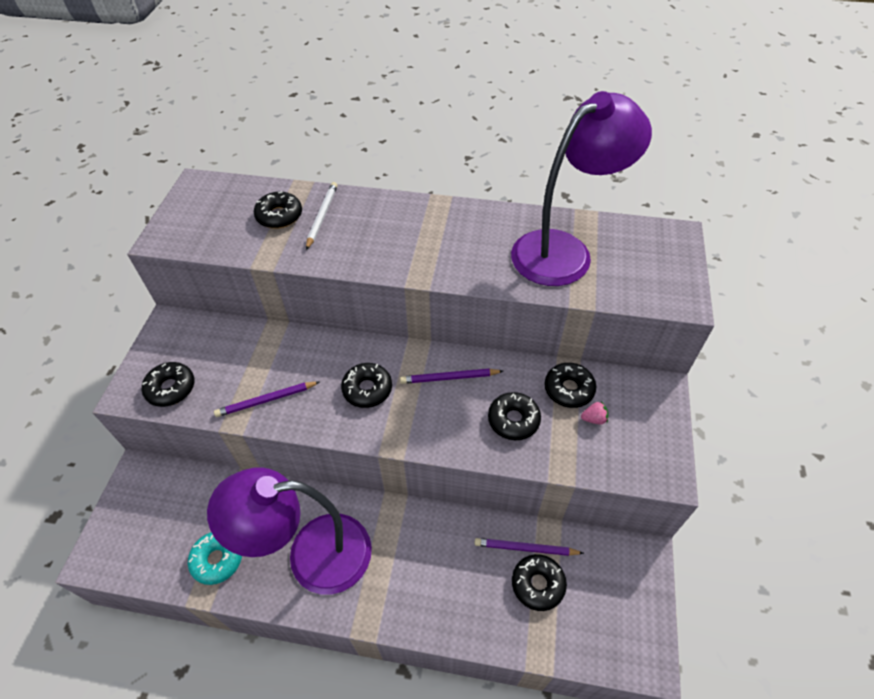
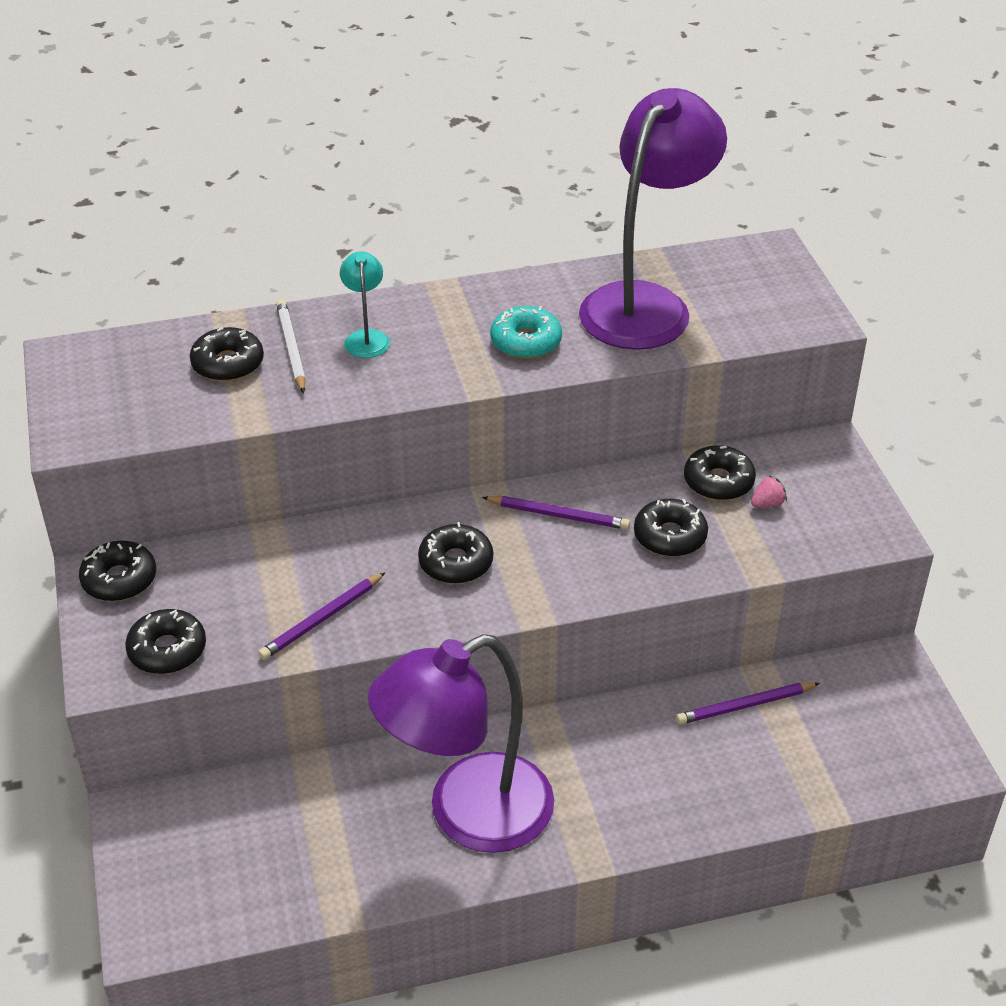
camera: 25 degrees left, 10 degrees down
turquoise donut [188,532,242,585] -> turquoise donut moved to [490,306,562,359]
purple pencil [400,369,503,384] -> purple pencil turned 135 degrees counterclockwise [482,496,630,530]
black donut [512,554,567,611] -> black donut moved to [79,541,156,601]
none -> turquoise lamp [340,251,390,358]

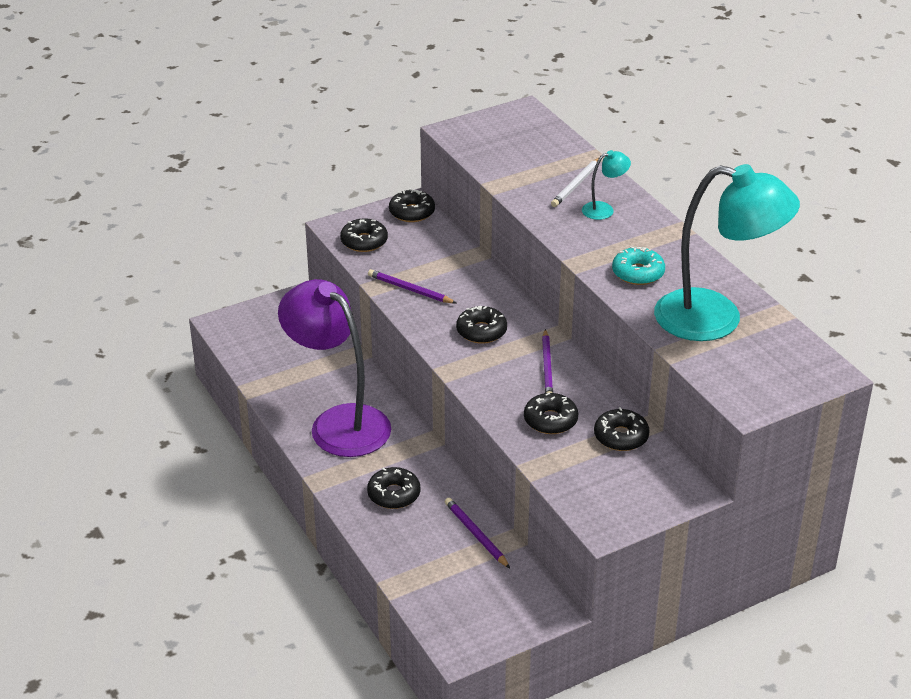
camera: 75 degrees right, 5 degrees down
black donut [190,327,264,382] -> black donut moved to [367,467,420,509]
white pencil [276,299,306,393] -> white pencil turned 150 degrees clockwise [551,158,599,207]
purple lamp [579,88,727,350] -> turquoise lamp [654,164,800,341]
pink strawberry [751,476,787,508] -> none

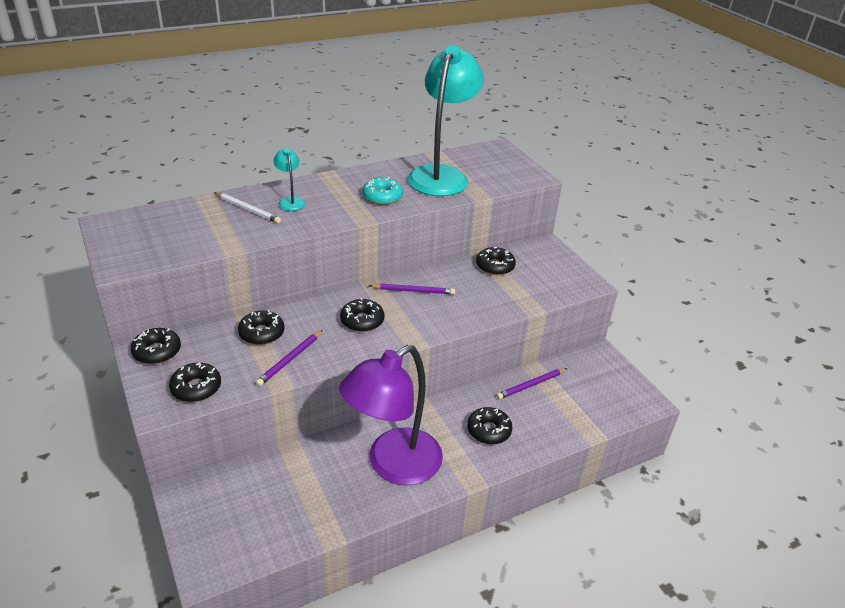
camera: 90 degrees left, 0 degrees up
black donut [524,392,578,434] -> black donut moved to [238,310,285,345]

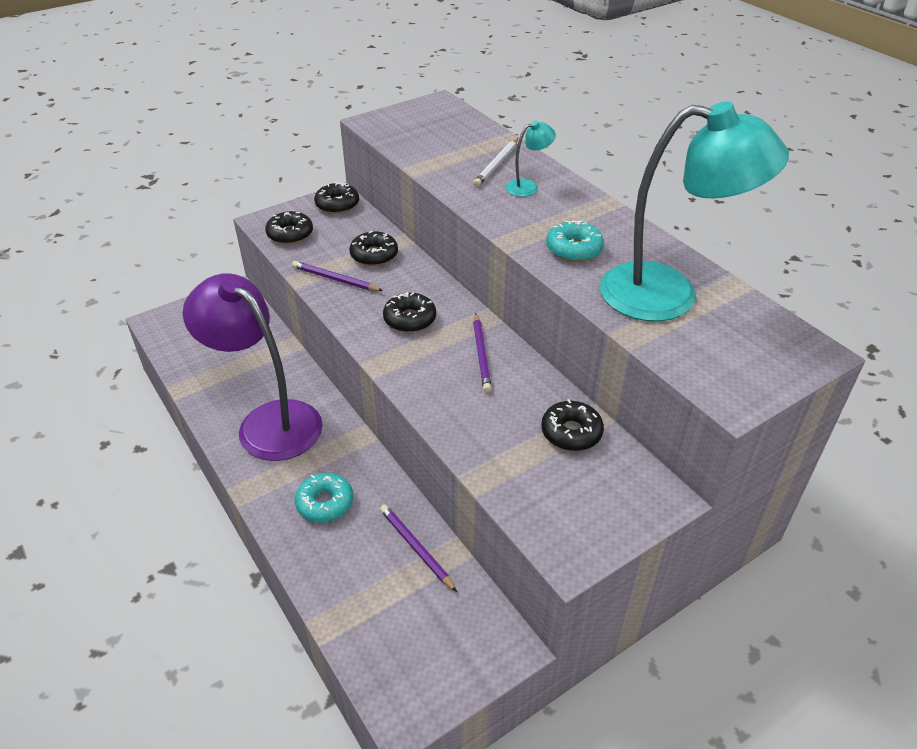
camera: 85 degrees right, 5 degrees up
black donut [467,407,512,444] -> turquoise donut [295,473,353,523]

